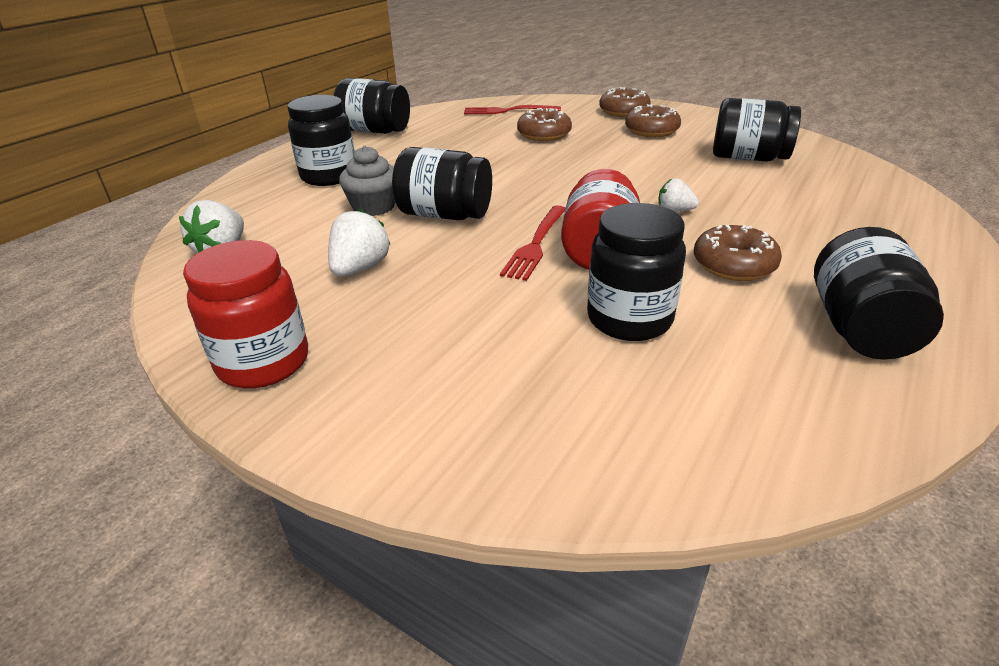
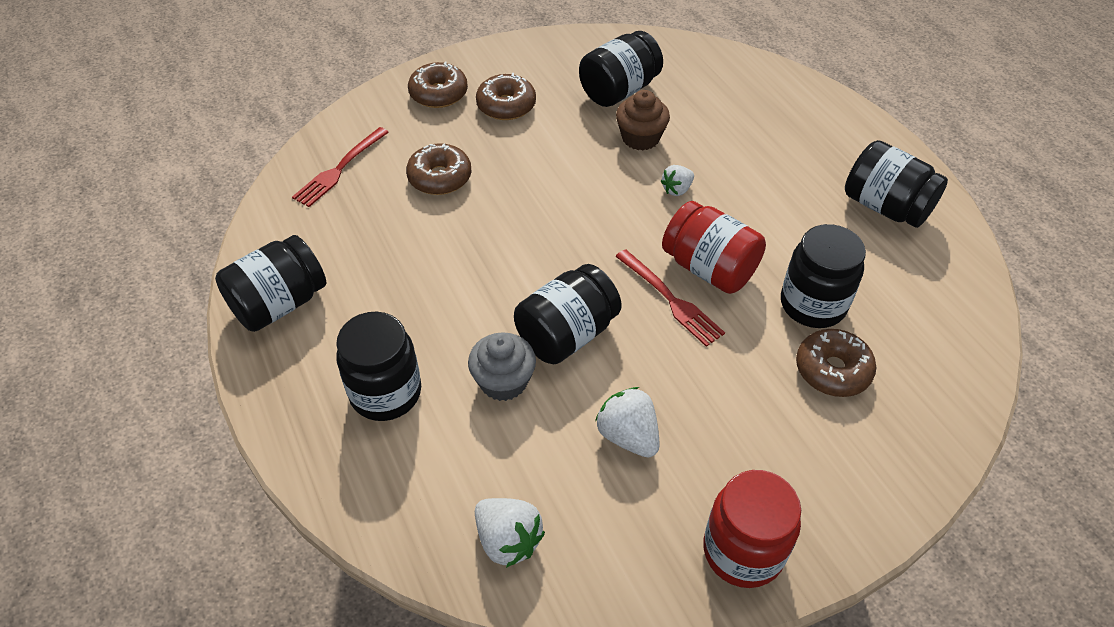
camera: 60 degrees left, 15 degrees up
brown donut [694,225,782,281] -> brown donut moved to [796,329,876,397]
none -> brown cupcake [616,90,670,151]

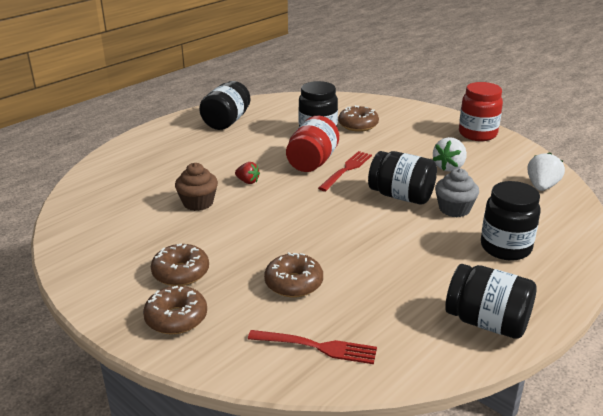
camera: 110 degrees left, 20 degrees down
black jar [579,31,663,107] -> none
white strawberry [660,165,694,196] -> red strawberry [235,162,260,184]

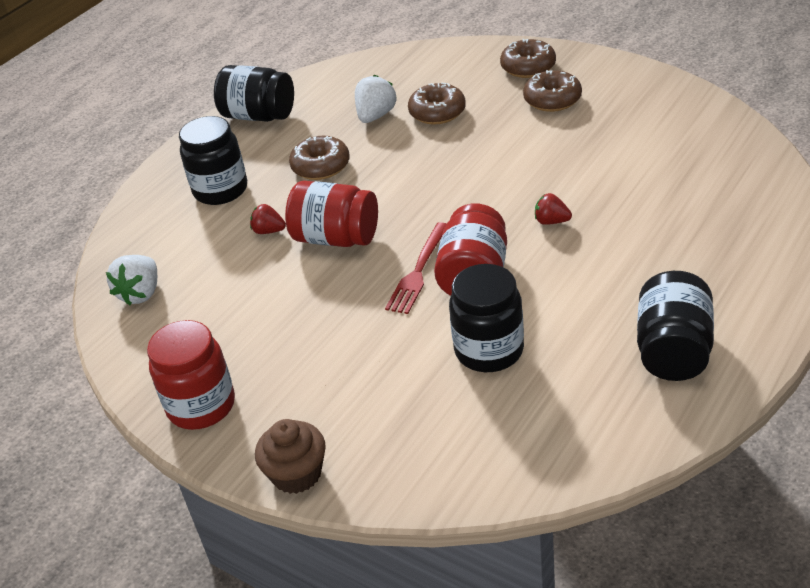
camera: 175 degrees right, 10 degrees up
brown cupcake [175,163,218,211] -> brown cupcake moved to [255,419,326,494]
red fork [248,330,377,364] -> none
brown donut [338,105,379,132] -> brown donut moved to [289,136,350,180]
black jar [368,151,437,204] -> red jar [285,181,378,247]
white strawberry [432,137,467,172] -> white strawberry moved to [355,75,396,123]
grey cupcake [435,168,479,217] -> red strawberry [250,204,286,234]

